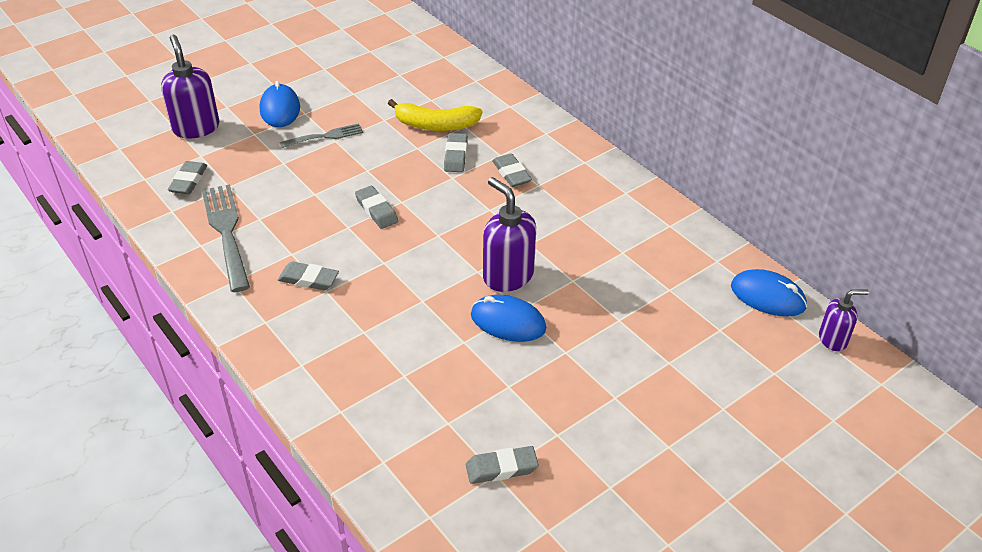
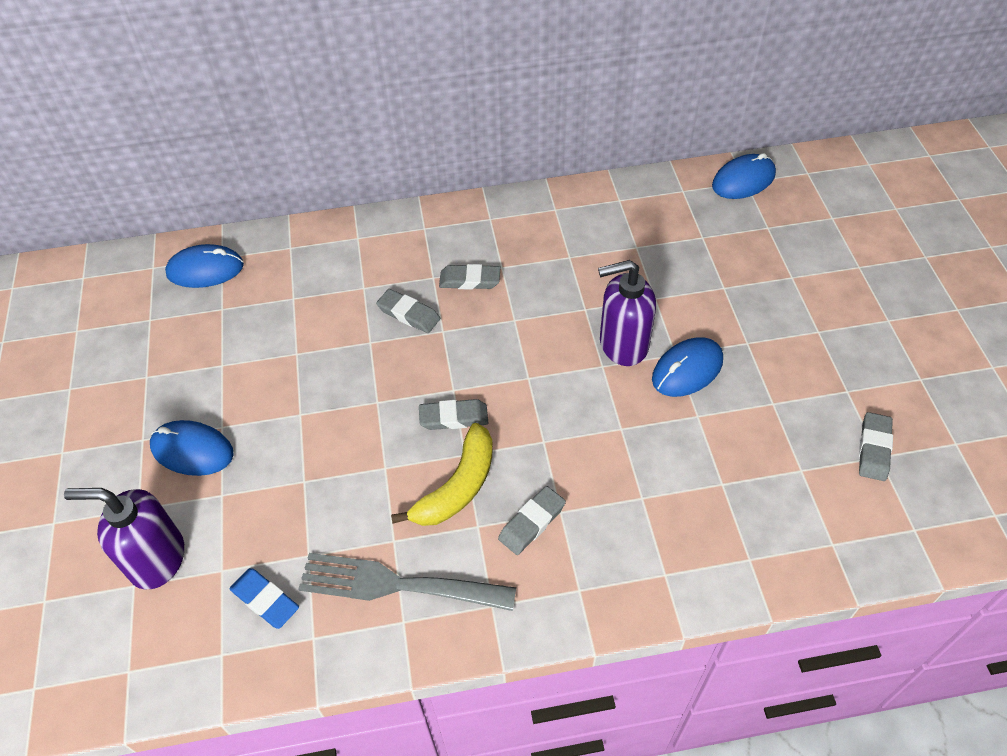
camera: 60 degrees left, 10 degrees up
grey eraser [168,161,207,194] -> blue eraser [229,568,299,629]
grey fork [280,123,363,148] -> none
yellow banana [388,99,482,131] -> yellow banana moved to [391,423,493,526]
purple soap dispenser [819,289,869,351] -> none
none -> blue mouse [165,244,244,288]

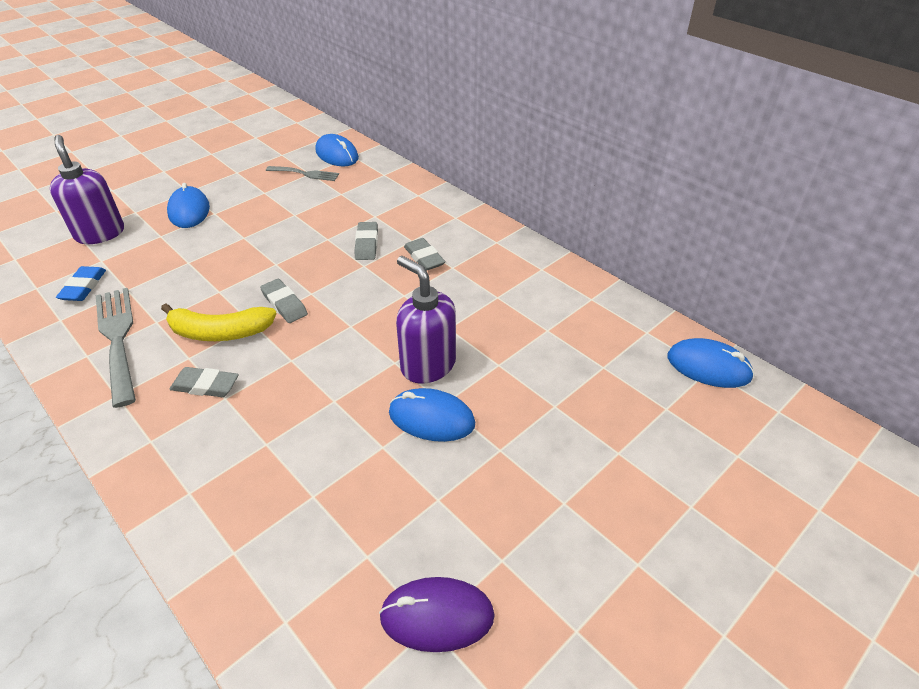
camera: 55 degrees right, 10 degrees down
grey eraser [859,412,893,481] -> purple mouse [379,577,495,652]
none -> grey fork [266,166,339,181]

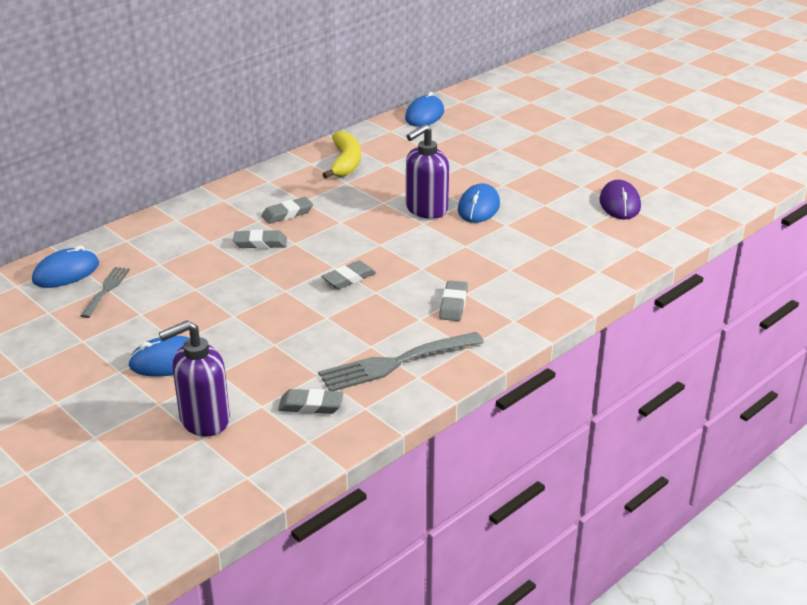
camera: 90 degrees left, 10 degrees down
blue eraser [56,266,106,301] -> grey eraser [278,389,344,414]
yellow banana [161,303,277,341] -> yellow banana moved to [322,131,361,179]

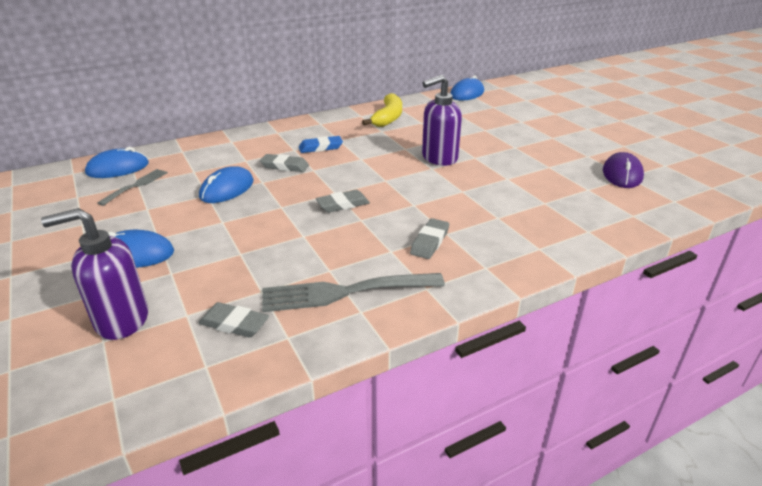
camera: 15 degrees right, 0 degrees up
grey eraser [261,197,313,224] -> blue eraser [299,136,343,153]
blue mouse [458,183,500,223] -> blue mouse moved to [199,166,254,203]

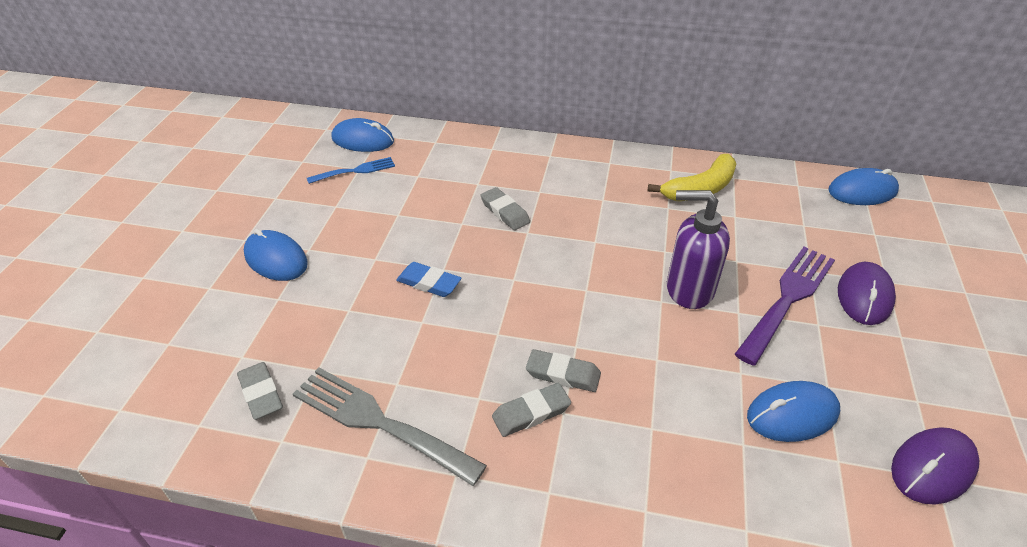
camera: 40 degrees right, 10 degrees up
purple soap dispenser [41,208,148,340] -> none
grey fork [97,169,168,206] -> blue fork [307,157,395,184]
blue mouse [199,166,254,203] -> blue mouse moved to [747,381,840,442]
blue eraser [299,136,343,153] -> blue eraser moved to [396,262,461,297]
grey eraser [316,190,370,212] -> grey eraser moved to [526,349,601,392]
none -> purple fork [735,247,835,366]
none -> purple mouse [838,262,896,325]

